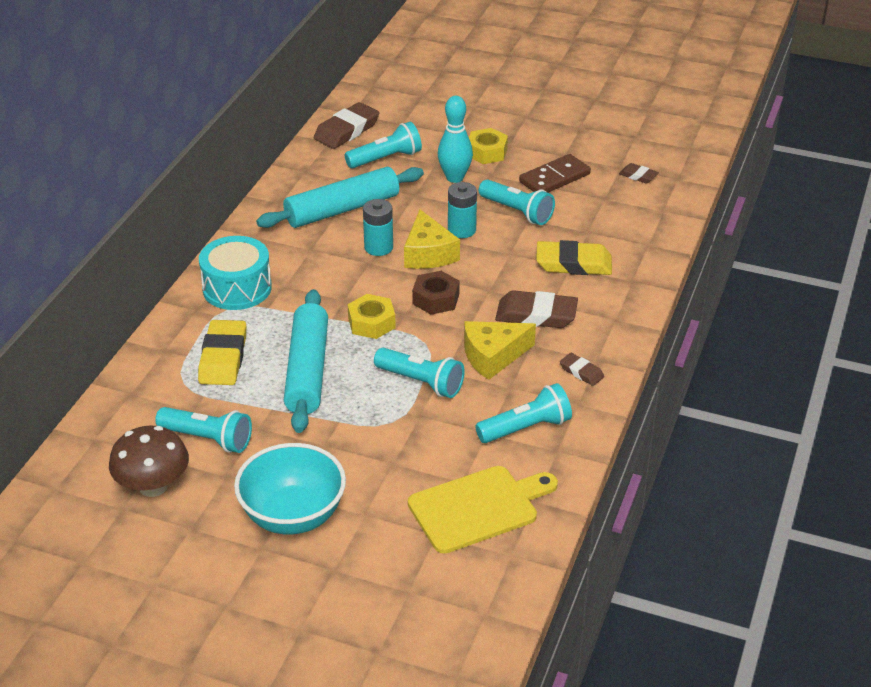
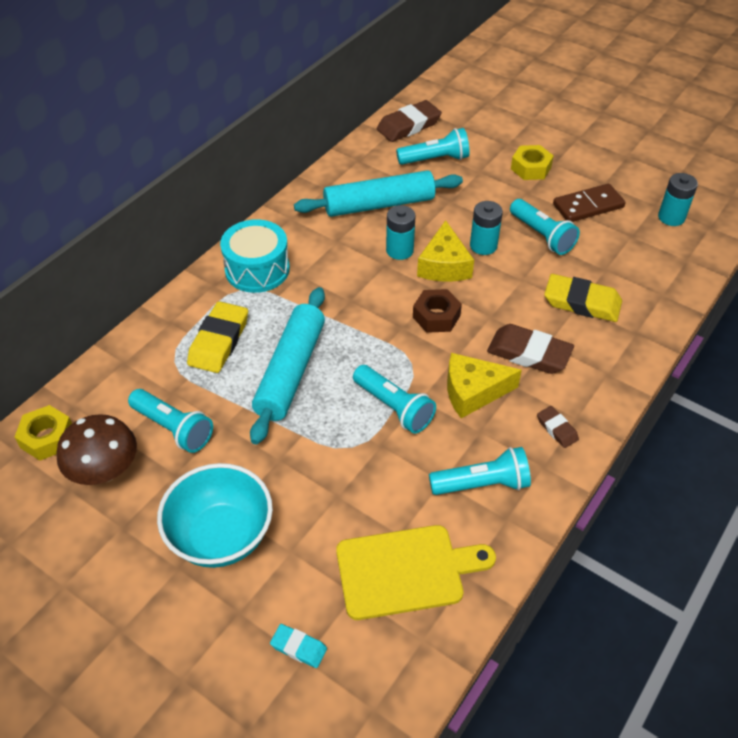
camera: 15 degrees right, 10 degrees up
yellow nut [348,294,396,339] -> yellow nut moved to [15,405,72,461]
turquoise bowling pin [438,96,473,183] -> none
brown eraser [619,163,659,183] -> turquoise battery [658,173,698,226]
none -> turquoise eraser [270,624,327,668]

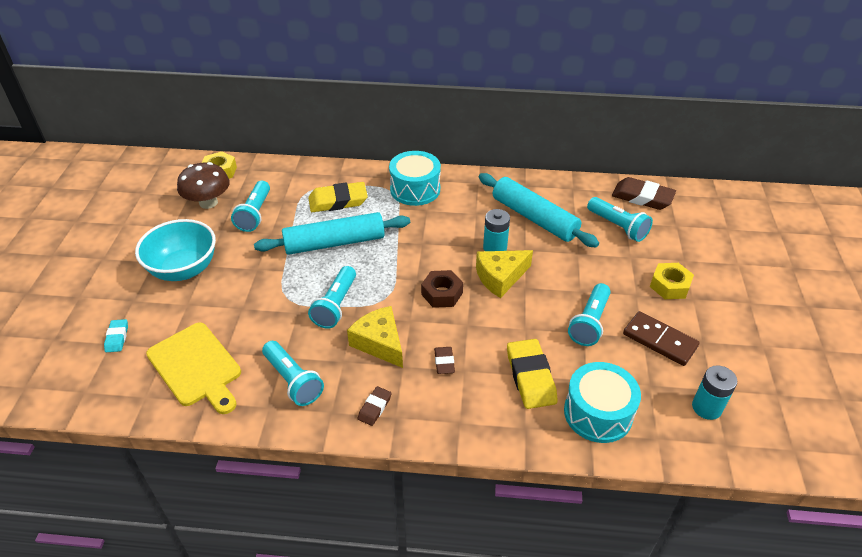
camera: 60 degrees right, 5 degrees down
turquoise battery [470,201,503,255] -> none
brown eraser [487,324,574,374] -> brown eraser [434,347,455,374], size x0.52
none -> turquoise drum [564,362,641,443]

